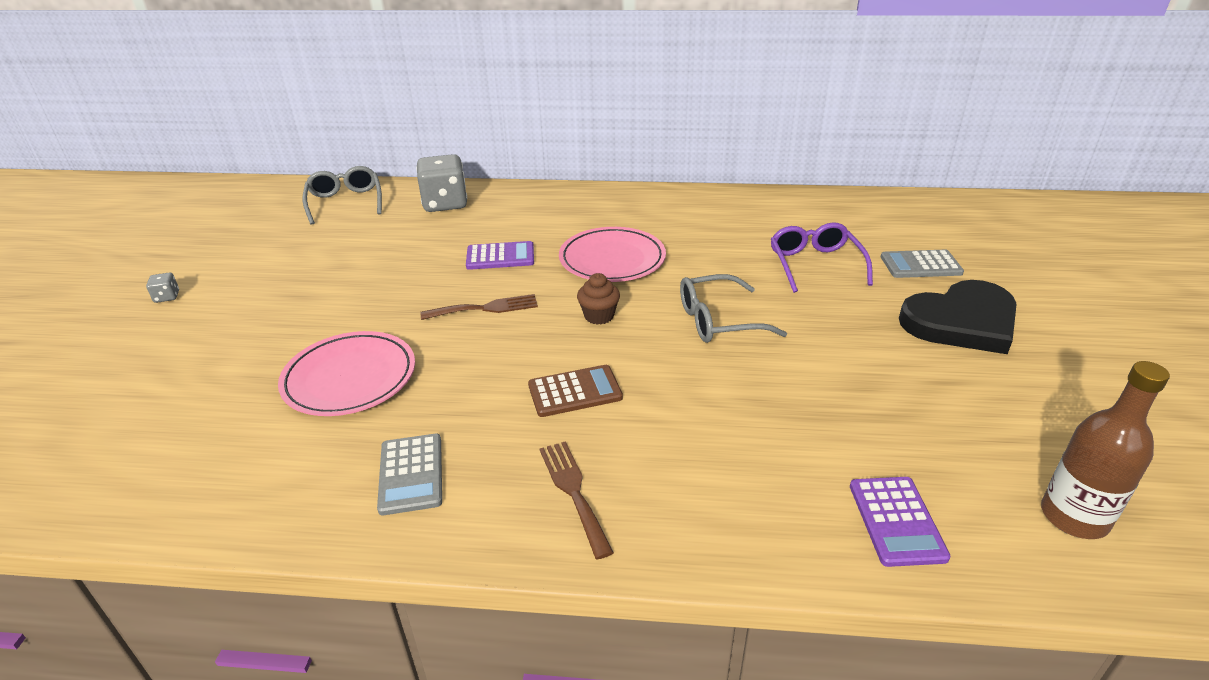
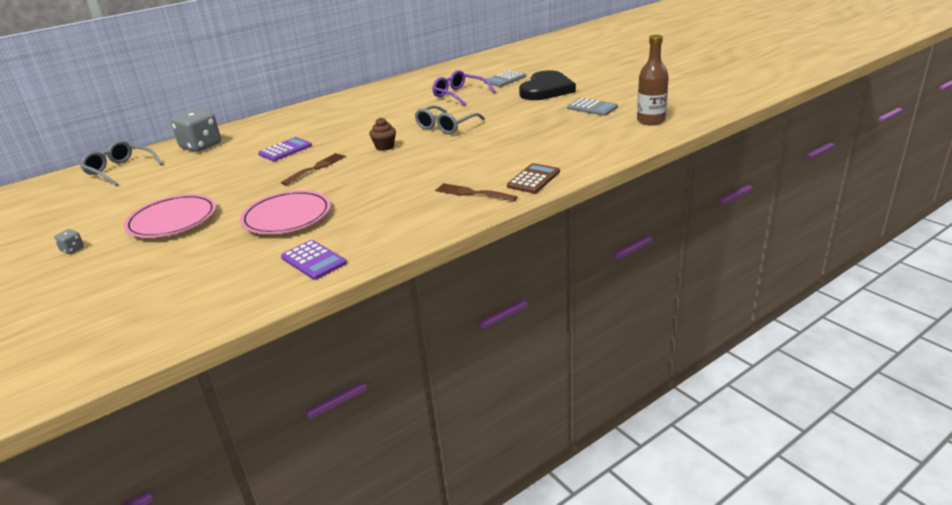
camera: 40 degrees left, 5 degrees down
grey calculator [377,434,442,515] -> grey calculator moved to [567,98,618,116]
brown calculator [528,365,623,417] -> brown calculator moved to [507,163,560,193]
pink plate [559,227,666,282] -> pink plate moved to [124,194,216,238]
purple calculator [850,477,951,567] -> purple calculator moved to [281,240,347,280]

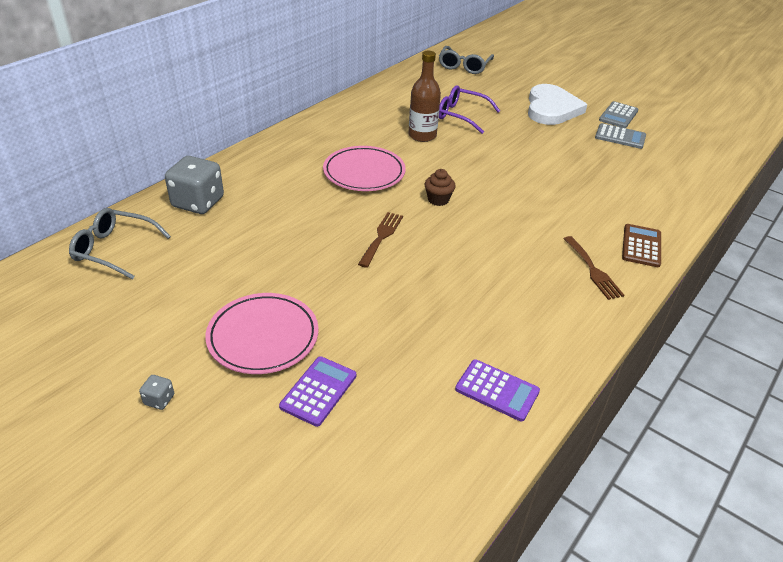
camera: 20 degrees left, 10 degrees up
pink plate [240,190,331,234] -> pink plate moved to [323,146,406,191]
purple calculator [258,137,312,161] -> purple calculator moved to [279,356,356,427]
grey glasses [415,105,485,134] -> grey glasses moved to [439,46,494,74]
brown fork [435,183,518,202] -> brown fork turned 120 degrees counterclockwise [563,236,625,300]
grey calculator [484,70,526,87] -> grey calculator moved to [599,101,639,128]
black heart [519,70,576,100] -> white heart [528,84,587,125]
brown bottle [637,35,669,125] -> brown bottle moved to [409,51,441,142]

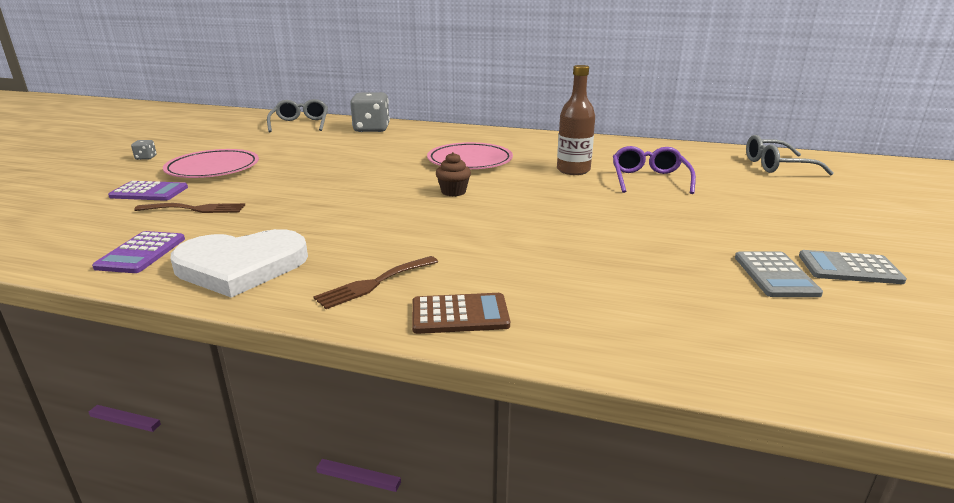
camera: 70 degrees right, 15 degrees down
brown fork [358,212,403,268] -> brown fork moved to [134,203,245,213]
white heart [528,84,587,125] -> white heart moved to [170,229,308,298]

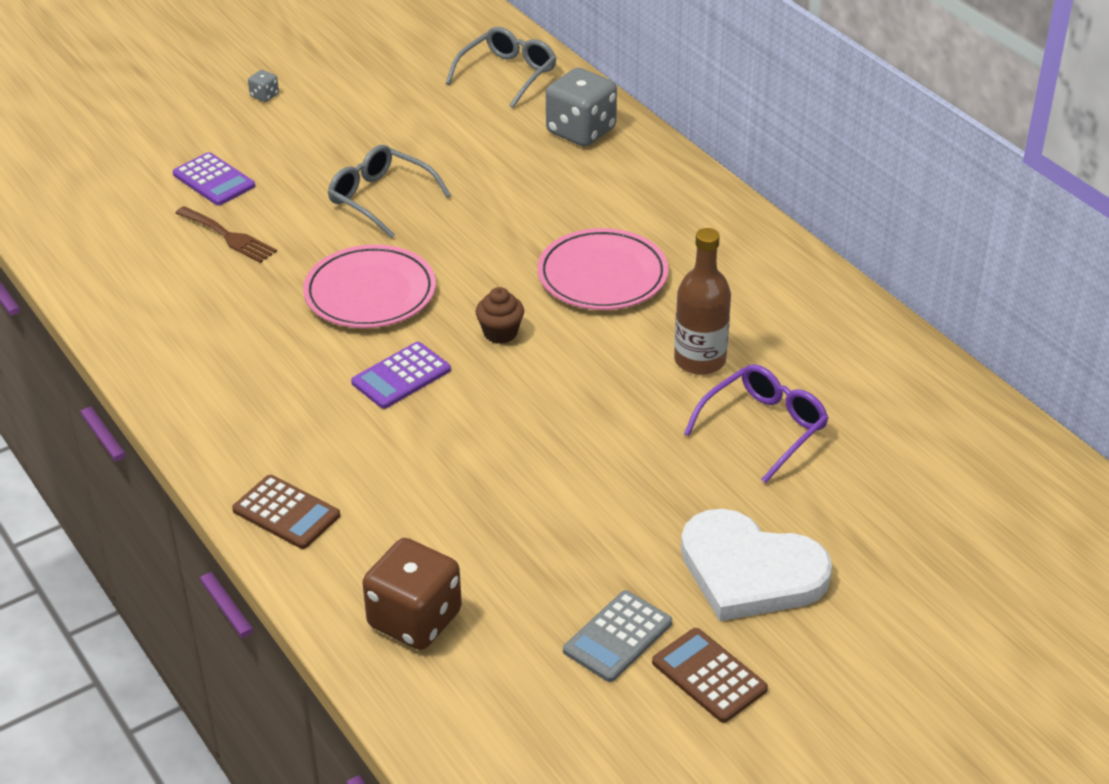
camera: 40 degrees right, 15 degrees up
purple calculator [92,231,185,273] -> purple calculator moved to [351,342,451,409]
pink plate [163,149,259,178] -> pink plate moved to [303,244,436,328]
white heart [170,229,308,298] -> white heart moved to [681,509,832,621]
brown fork [313,256,438,309] -> none
grey glasses [746,135,833,175] -> grey glasses moved to [328,145,451,238]
grey calculator [799,250,907,284] -> brown calculator [652,628,768,723]
none -> brown dice [362,538,462,650]

